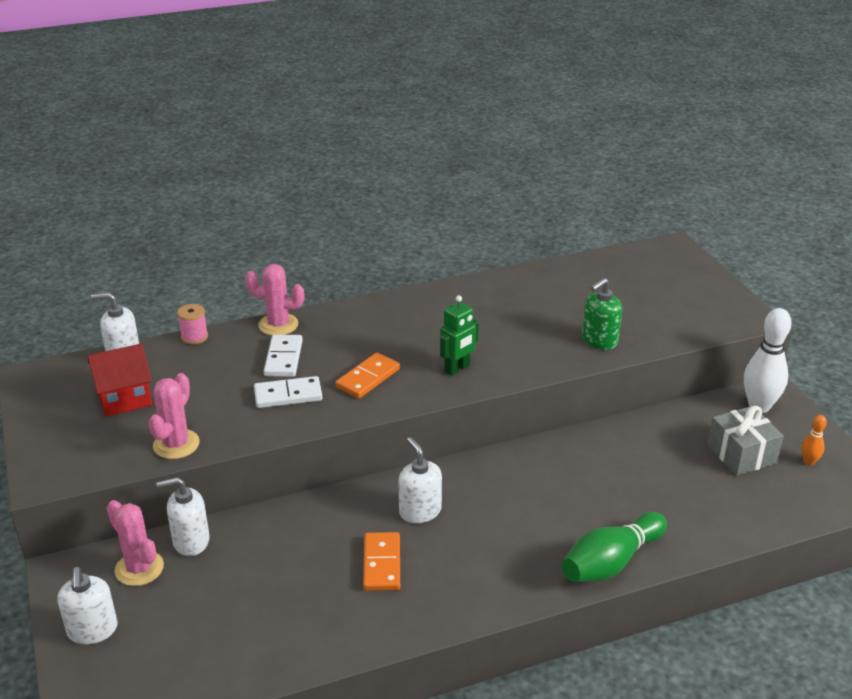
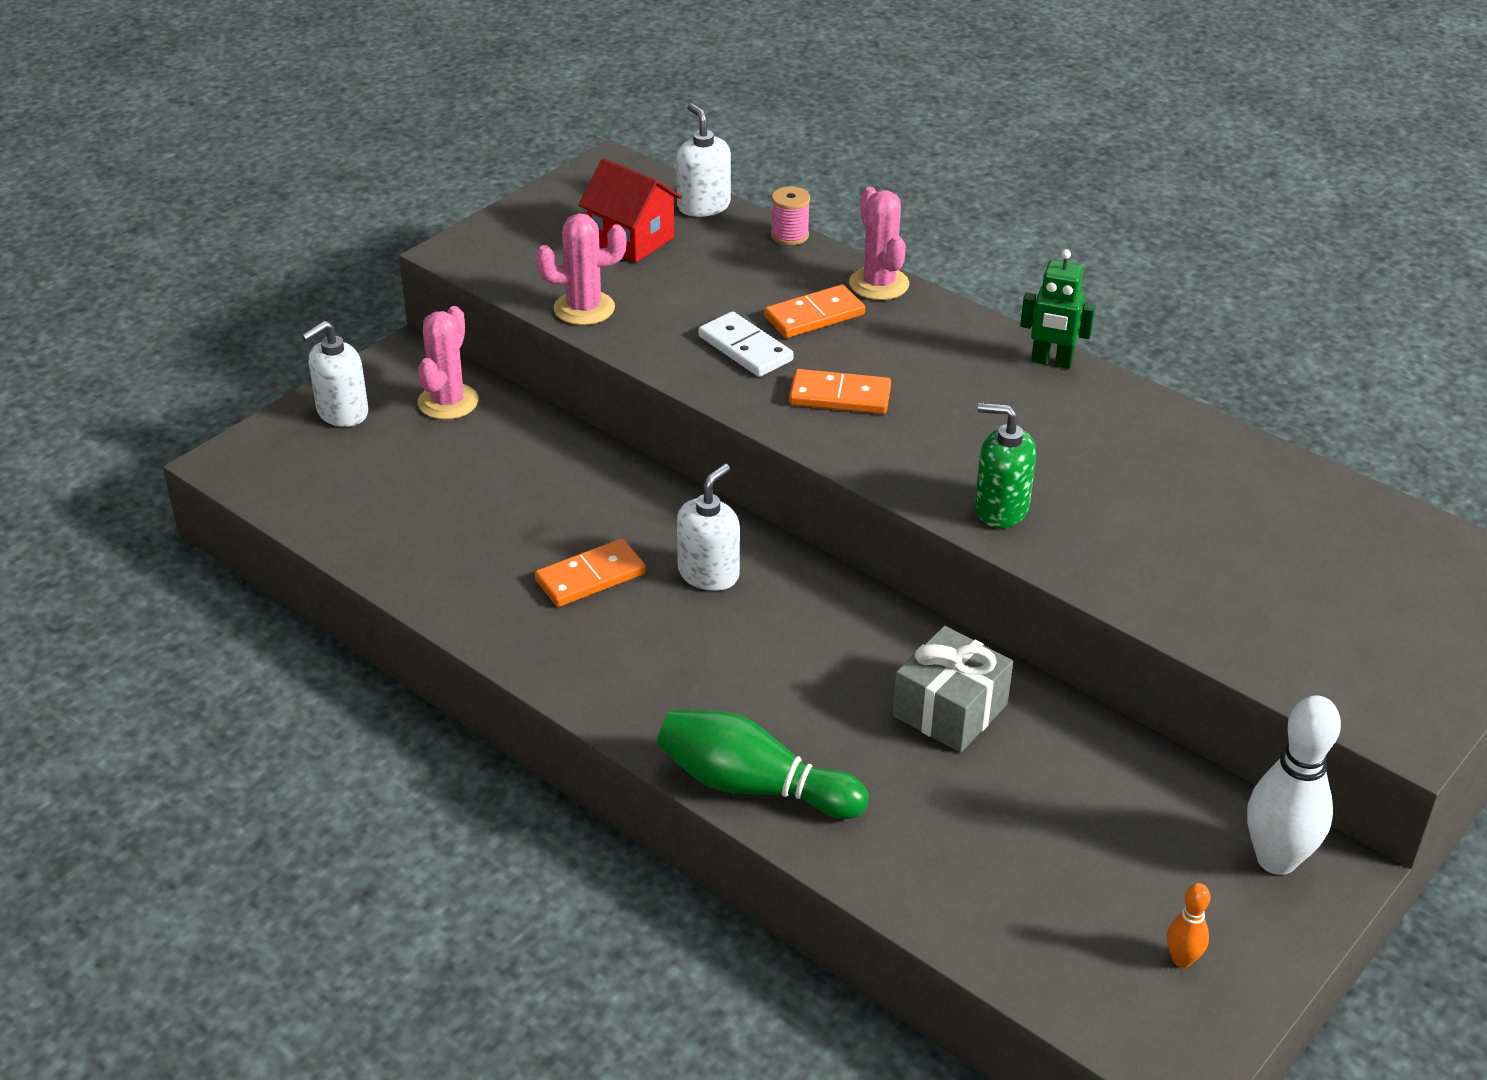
camera: 60 degrees right, 5 degrees up
white soap dispenser [156,477,210,556] -> none
white domino [264,335,303,377] -> orange domino [764,284,865,338]
green robot [440,295,479,376] -> green robot moved to [1020,249,1095,369]
green soap dispenser [582,278,622,350] -> green soap dispenser moved to [975,403,1036,528]
grey gift [707,406,784,476] -> grey gift moved to [893,626,1013,753]

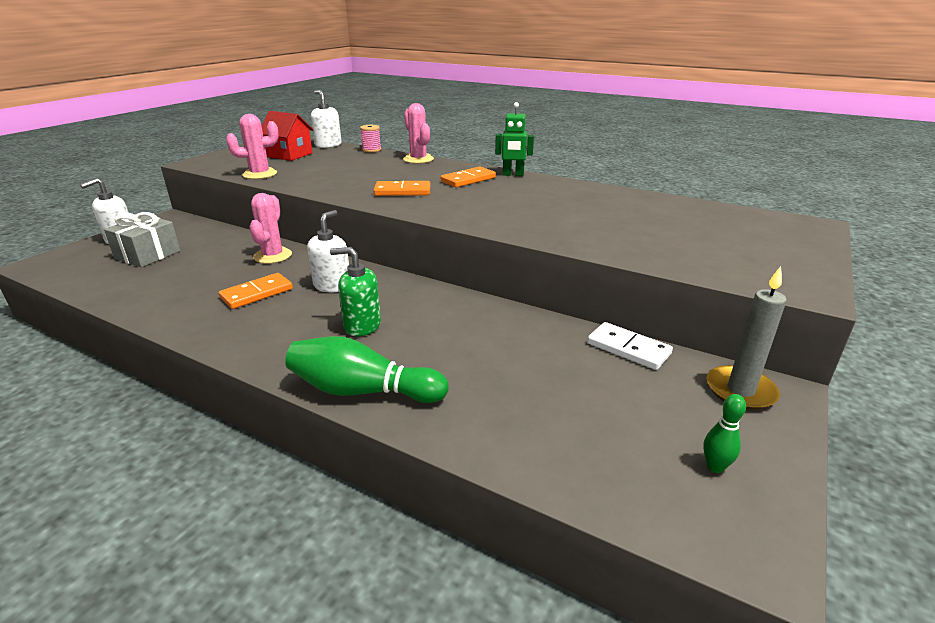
camera: 10 degrees left, 10 degrees down
pink cactus [418,306,478,420] -> pink cactus moved to [250,193,292,264]
white domino [698,311,794,377] -> white domino moved to [587,322,673,370]
orange domino [764,284,865,338] -> orange domino moved to [441,167,496,187]
grey gift [893,626,1013,753] -> grey gift moved to [104,212,181,267]
green soap dispenser [975,403,1036,528] -> green soap dispenser moved to [330,247,381,336]
orange bowling pin [1167,883,1210,968] -> green bowling pin [703,394,746,473]
white bowling pin [1247,695,1341,875] -> grey candle [706,266,787,410]

